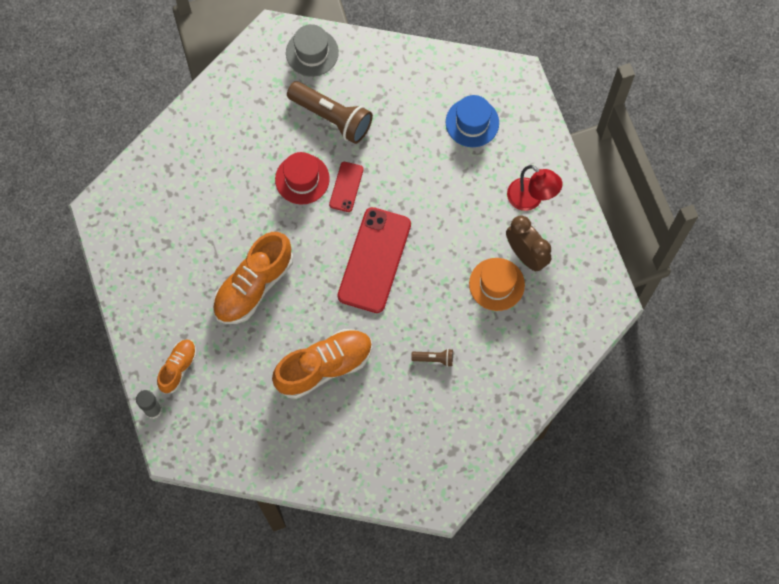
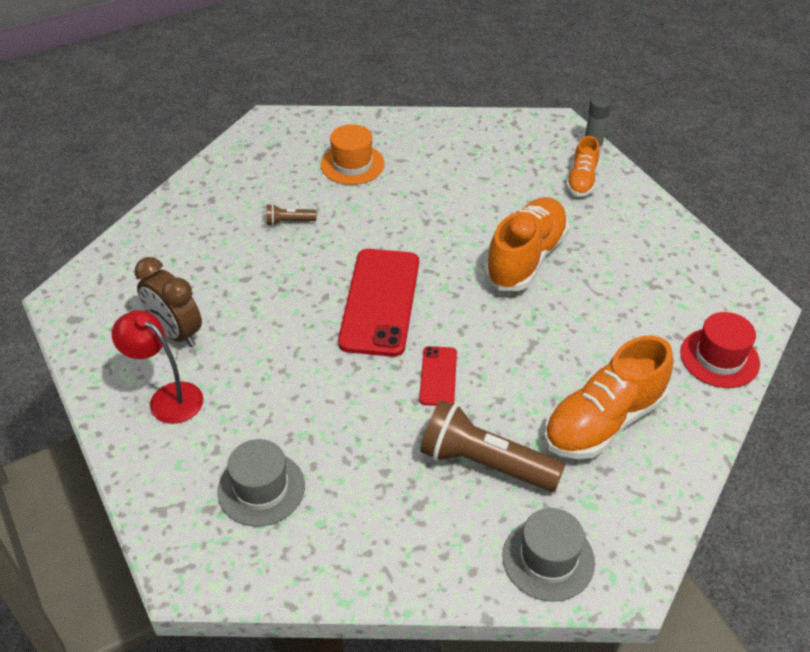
camera: 170 degrees right, 25 degrees down
orange shoe [272,329,372,399] -> orange shoe moved to [544,335,674,459]
red hat [275,152,330,205] -> red hat moved to [680,312,760,388]
blue hat [446,95,499,147] -> grey hat [217,439,305,527]
orange hat [469,258,525,311] -> orange hat moved to [321,124,385,185]

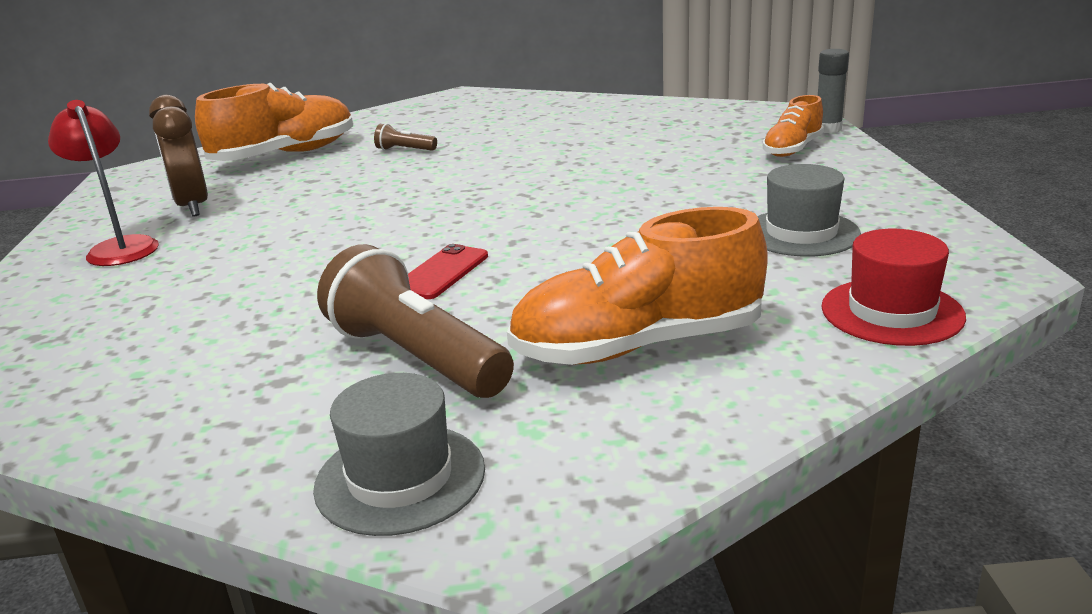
camera: 25 degrees right, 20 degrees down
grey hat [217,439,305,527] -> grey hat moved to [757,164,861,257]
orange hat [321,124,385,185] -> none
red phone [338,249,419,357] -> none
orange shoe [484,197,569,291] -> orange shoe moved to [195,83,353,161]

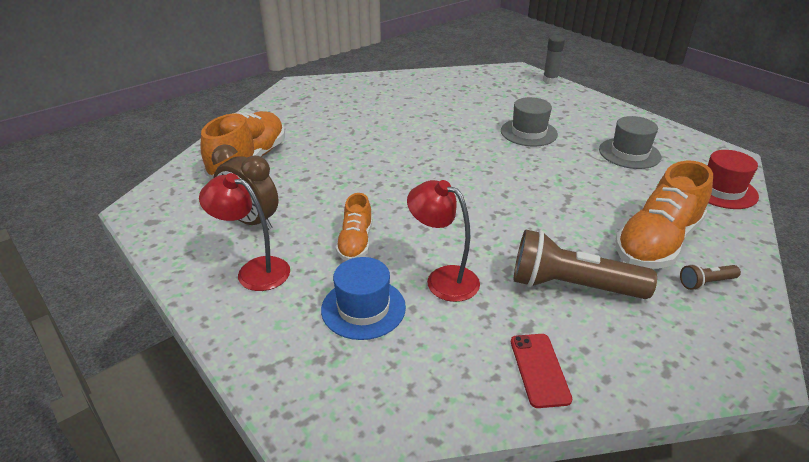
camera: 35 degrees left, 10 degrees up
grey hat [313,373,485,536] -> grey hat moved to [501,97,558,147]
brown flashlight [374,123,437,151] -> brown flashlight moved to [680,264,741,290]
red phone [408,244,488,299] -> red phone moved to [511,334,573,408]
orange shoe [763,95,824,157] -> orange shoe moved to [336,193,373,261]
none -> blue hat [321,257,406,340]
none -> red lamp [407,180,480,302]

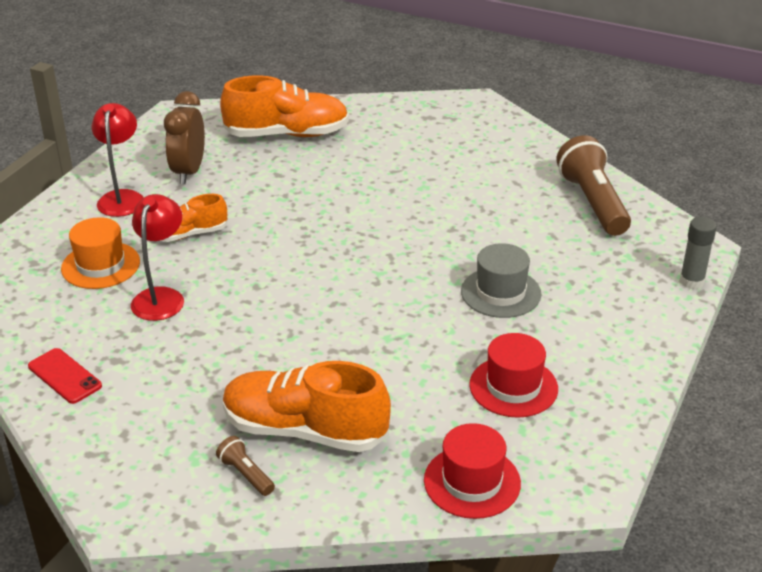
camera: 65 degrees right, 0 degrees up
blue hat [321,257,406,340] -> orange hat [61,217,140,289]
red phone [511,334,573,408] -> red phone turned 75 degrees clockwise [28,348,102,404]
brown flashlight [514,229,657,299] -> brown flashlight moved to [556,135,631,236]
grey hat [599,116,661,169] -> red hat [469,333,558,418]

